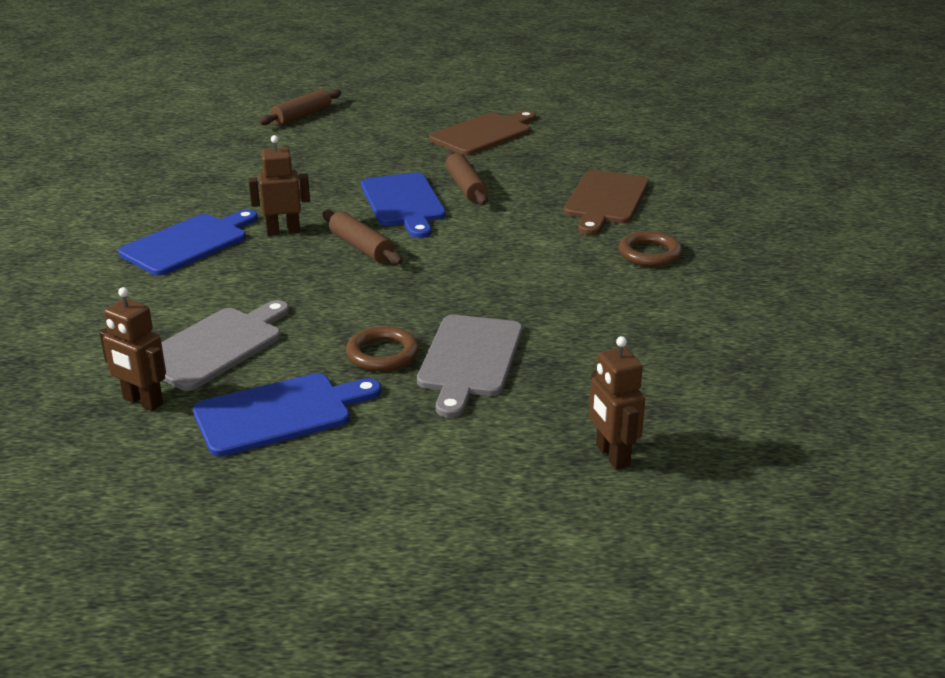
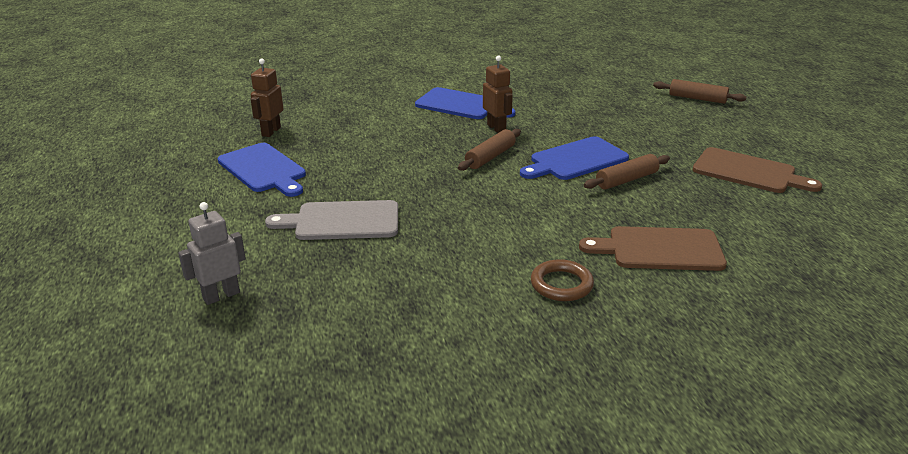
camera: 75 degrees right, 0 degrees up
grey cutting board [161,300,289,391] -> none
brown ring [346,326,419,372] -> none
brown robot [589,336,645,470] -> grey robot [178,202,246,305]

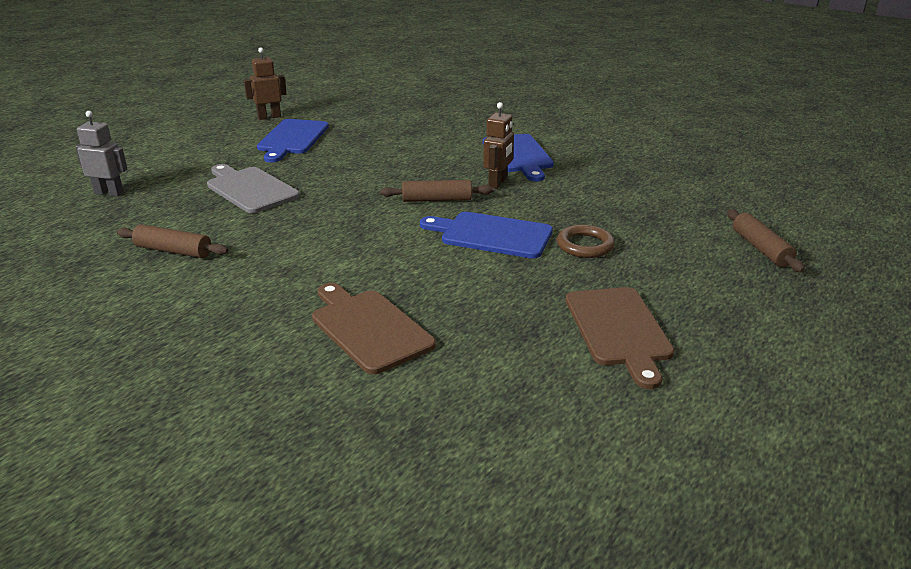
camera: 50 degrees right, 0 degrees up
brown robot [251,58,284,137] -> brown robot moved to [244,48,286,120]
brown ring [531,259,594,301] -> brown ring moved to [557,225,615,258]
brown rolling pin [584,154,670,190] -> brown rolling pin moved to [117,224,228,258]

